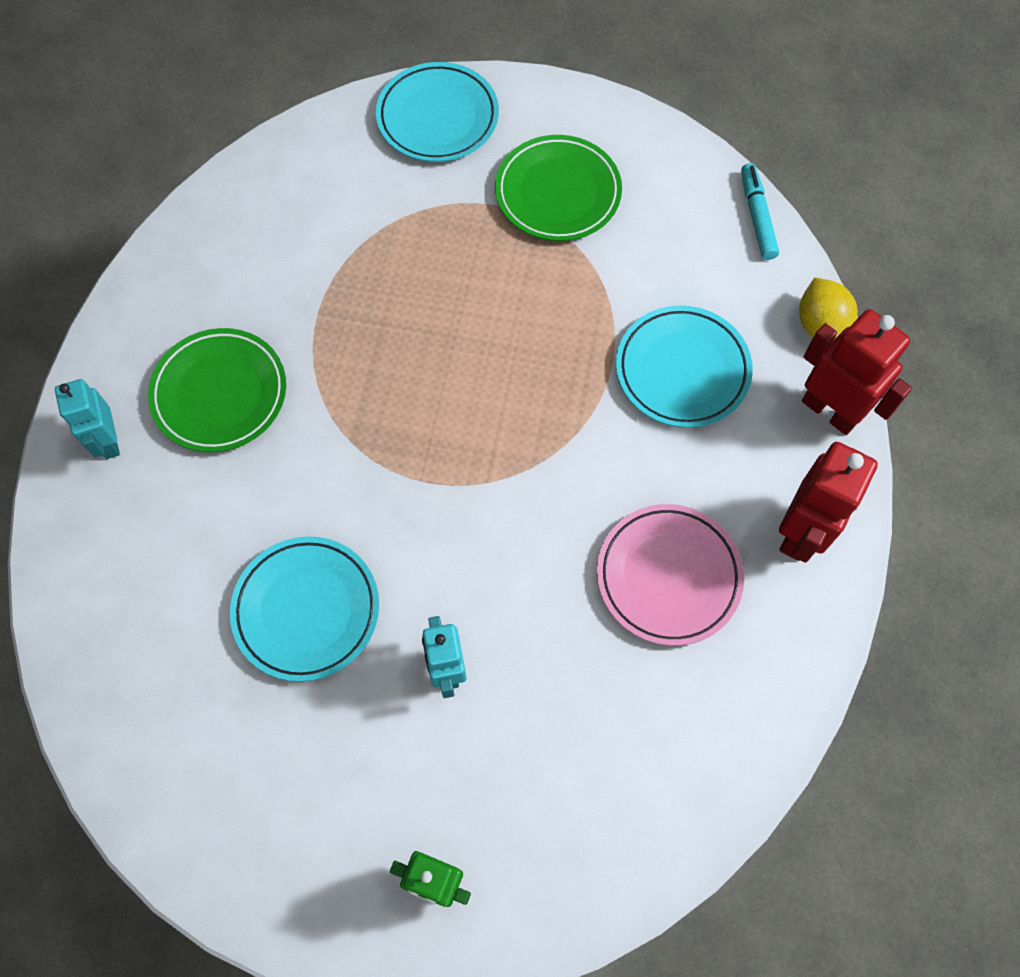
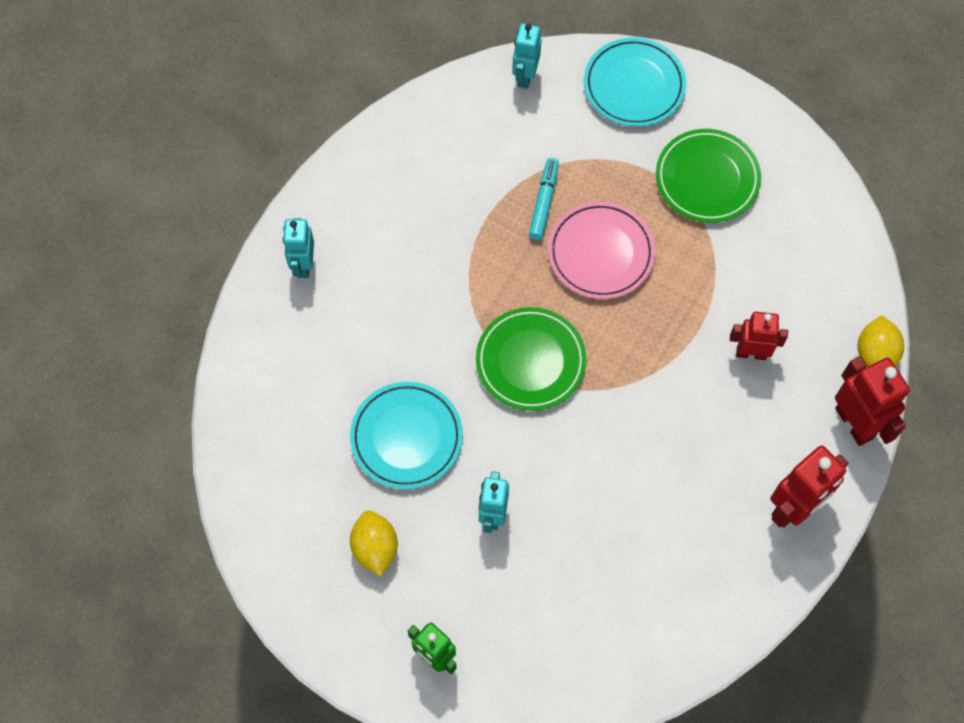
camera: 20 degrees right, 0 degrees up
green plate [148,328,286,452] -> green plate moved to [476,307,586,411]
pink plate [597,504,744,646] -> pink plate moved to [548,201,655,299]
turquoise plate [616,306,753,428] -> red robot [730,312,788,360]
turquoise marker [741,163,779,260] -> turquoise marker moved to [529,158,559,240]
none -> yellow lemon [350,510,398,577]
none -> turquoise robot [512,23,542,89]

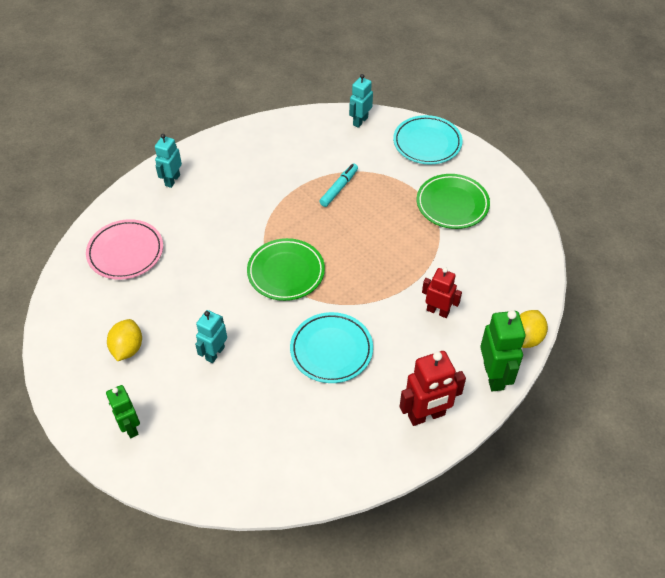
camera: 20 degrees right, 15 degrees down
turquoise plate [350,382,463,489] -> turquoise plate moved to [290,312,373,383]
pink plate [548,201,655,299] -> pink plate moved to [86,219,163,280]
red robot [835,356,910,446] -> green robot [480,310,526,391]

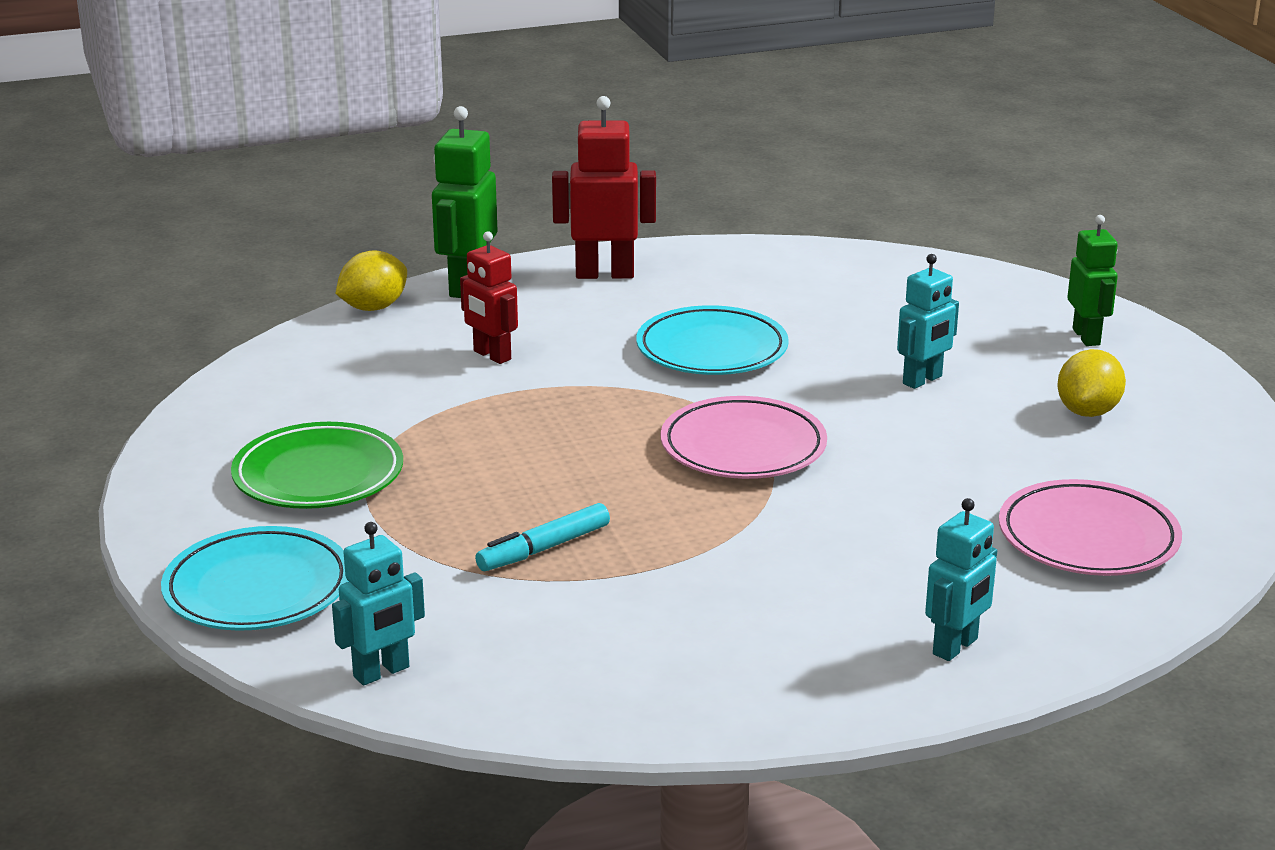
camera: 160 degrees left, 25 degrees down
green plate [247,238,325,301] -> pink plate [661,396,827,479]

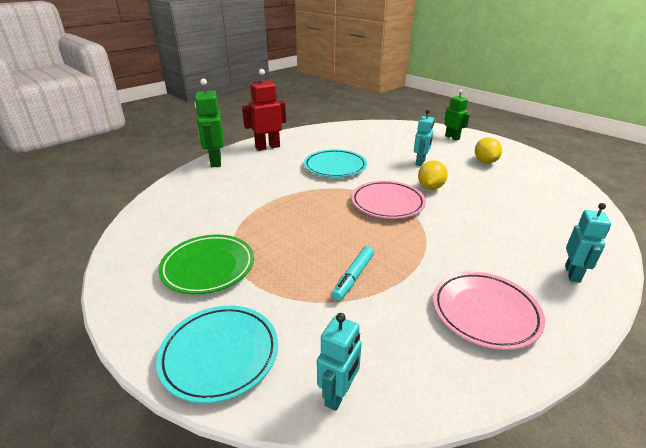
camera: 25 degrees left, 5 degrees up
yellow lemon [335,250,407,311] -> yellow lemon moved to [418,160,448,190]
red robot [460,231,518,364] -> none
pink plate [999,479,1182,576] -> pink plate moved to [433,272,545,350]

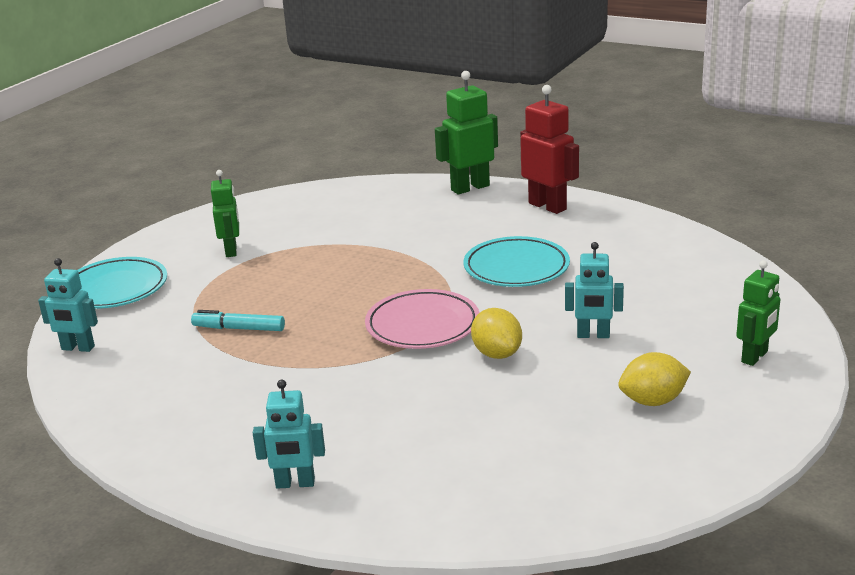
camera: 75 degrees right, 5 degrees down
green plate [158,235,254,294] -> green robot [211,170,239,257]
yellow lemon [418,160,448,190] -> yellow lemon turned 60 degrees clockwise [471,308,522,359]
pink plate [433,272,545,350] -> none

